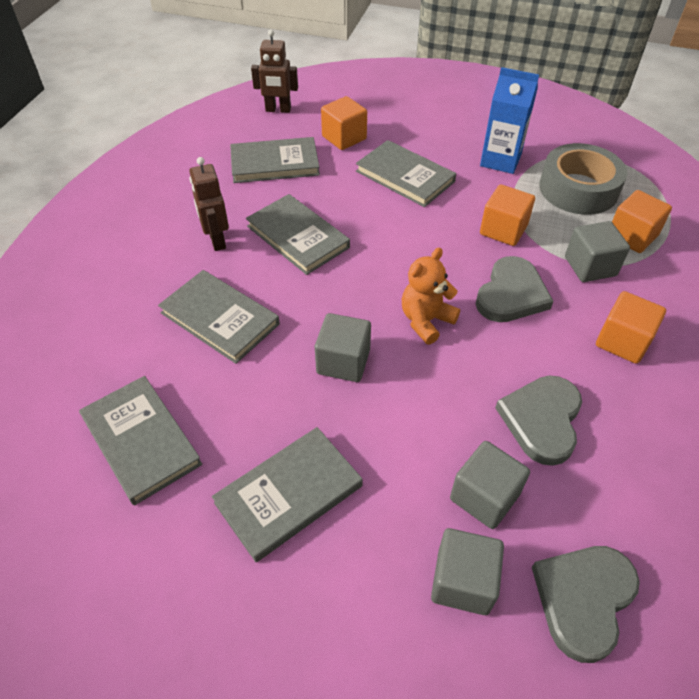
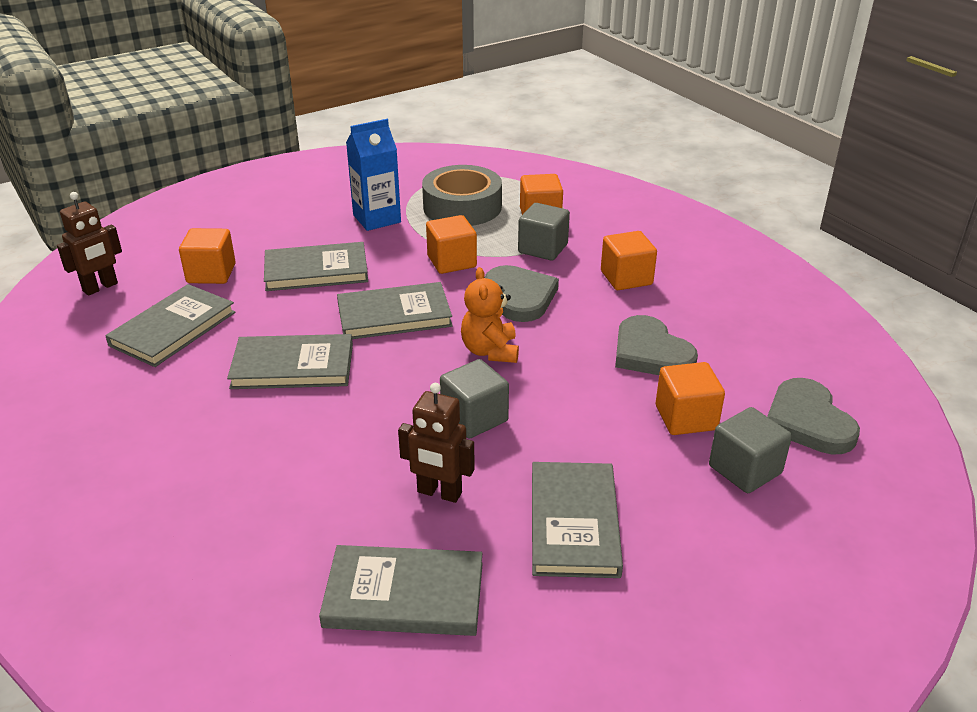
camera: 50 degrees left, 15 degrees down
grey book [158,270,280,364] -> grey book moved to [337,282,453,339]
brown robot [189,157,229,251] -> brown robot moved to [398,383,475,503]
grey cube [450,441,530,529] -> orange cube [656,362,725,435]

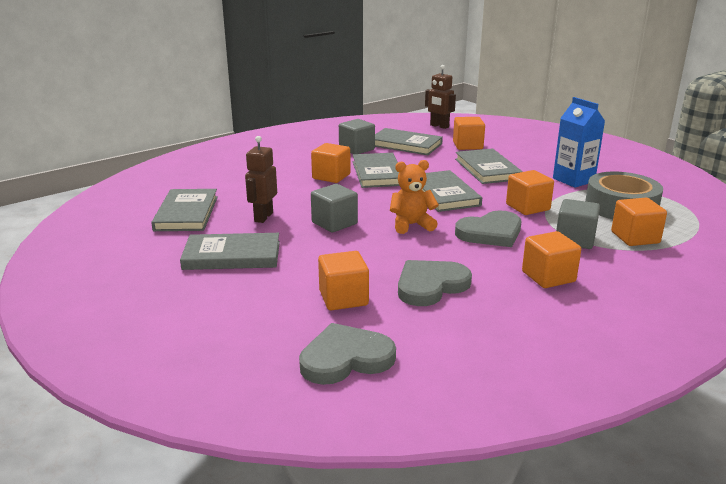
camera: 85 degrees right, 10 degrees down
grey cube [709,407,792,493] -> grey cube moved to [339,119,375,154]
none -> orange cube [311,143,351,183]

